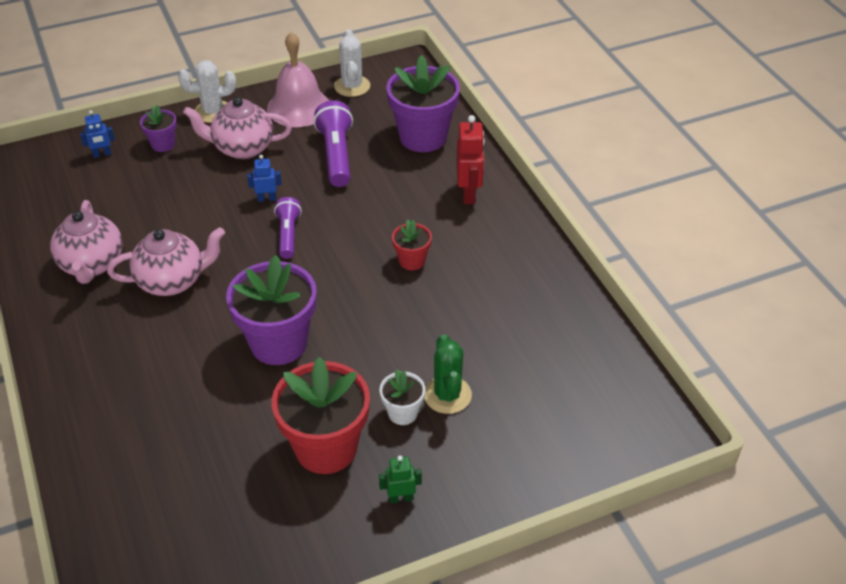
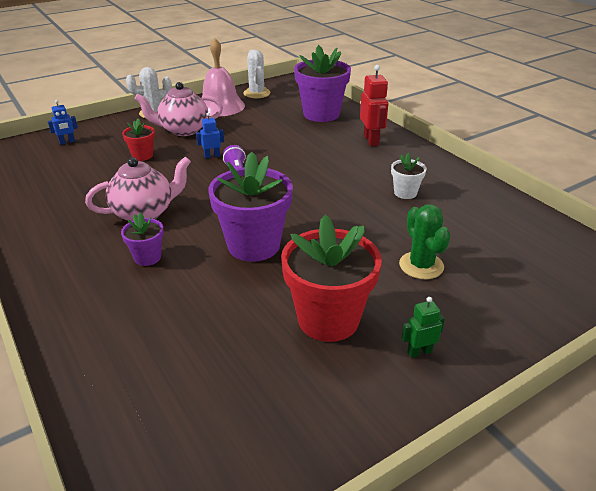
camera: 10 degrees left, 10 degrees down
pink teapot [50,200,123,284] -> none
purple flower pot [140,105,177,152] -> purple flower pot moved to [121,212,164,266]
purple flashlight [314,100,353,187] -> none
white flower pot [380,369,425,425] -> white flower pot moved to [391,153,427,199]
red flower pot [392,220,432,270] -> red flower pot moved to [122,119,155,161]

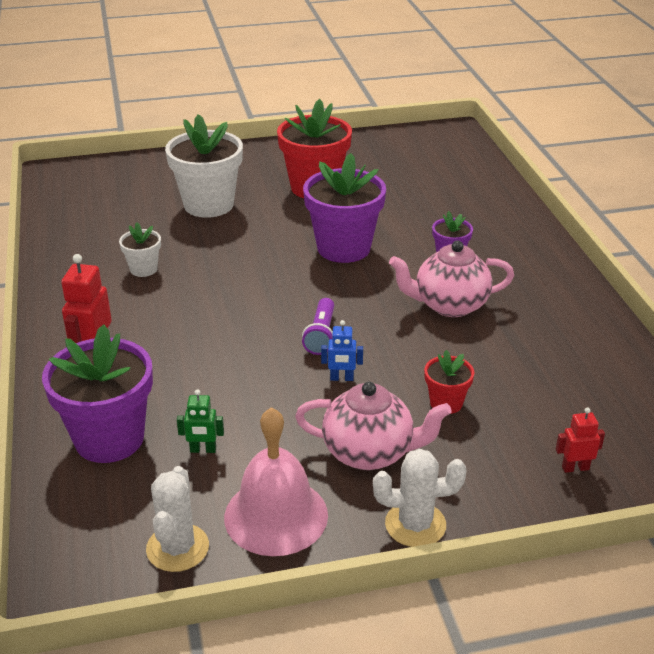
camera: 160 degrees left, 0 degrees up
blue robot [48,100,78,145] -> red robot [556,407,605,473]
green cactus [399,204,451,279] -> white flower pot [165,114,243,218]
green robot [401,297,445,358] -> green robot moved to [177,389,224,453]

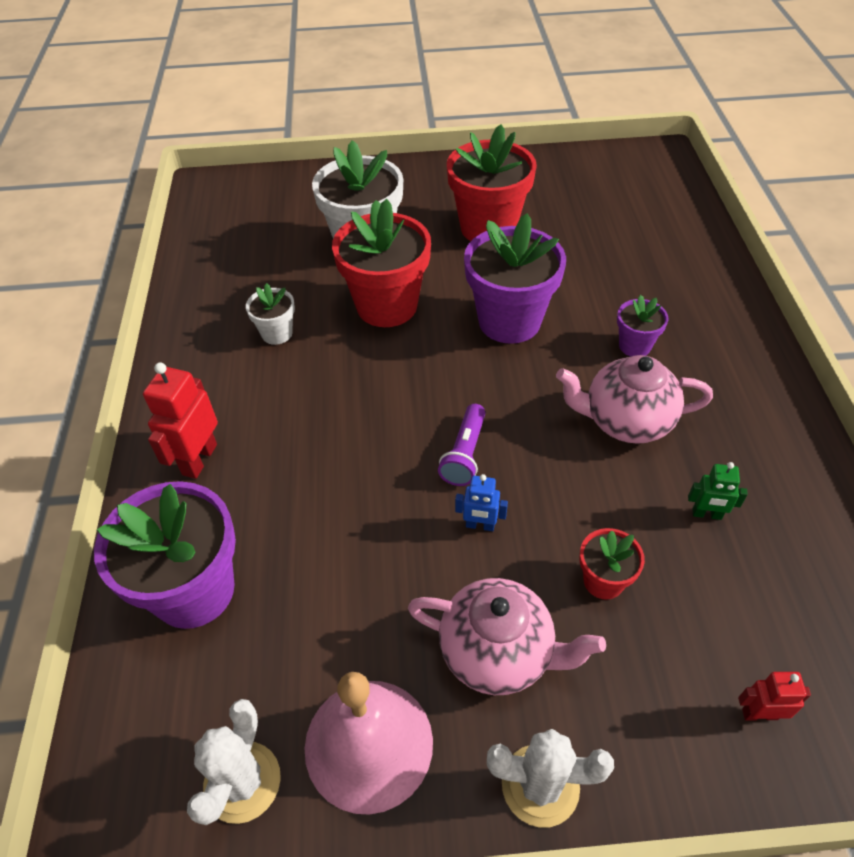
camera: 10 degrees right, 15 degrees up
green robot [177,389,224,453] -> green robot moved to [688,462,748,520]
none -> red flower pot [332,199,431,327]

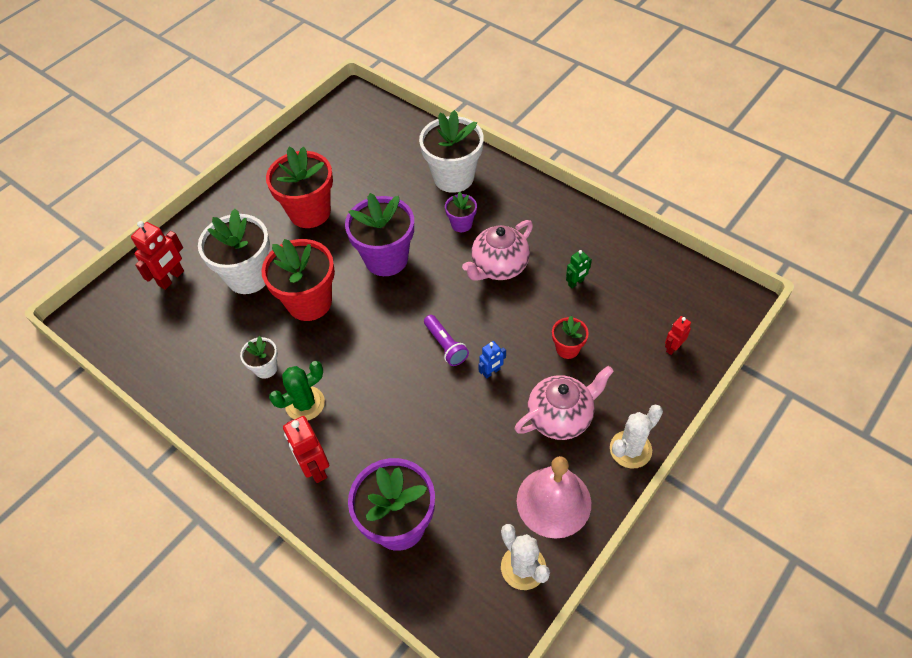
camera: 45 degrees left, 5 degrees up
none -> red robot [131,221,184,290]
none -> green cactus [269,361,325,420]
none -> white flower pot [419,110,484,193]

